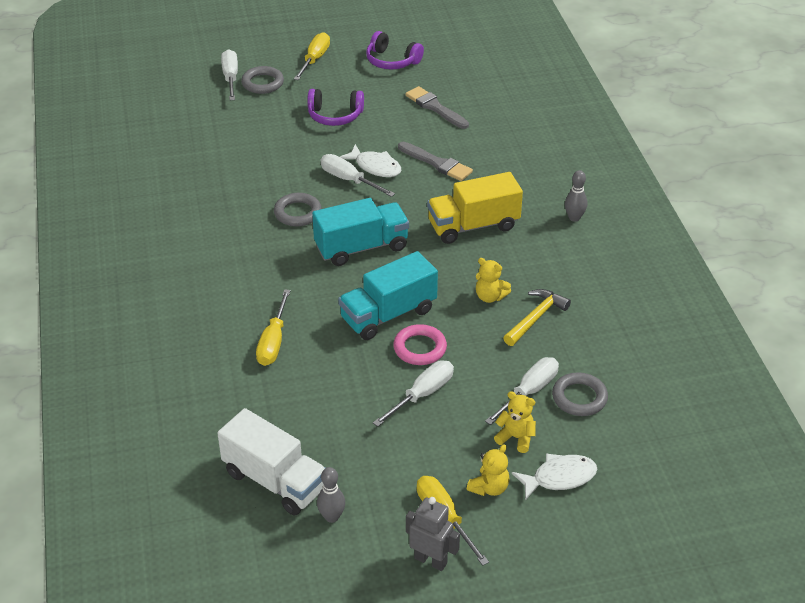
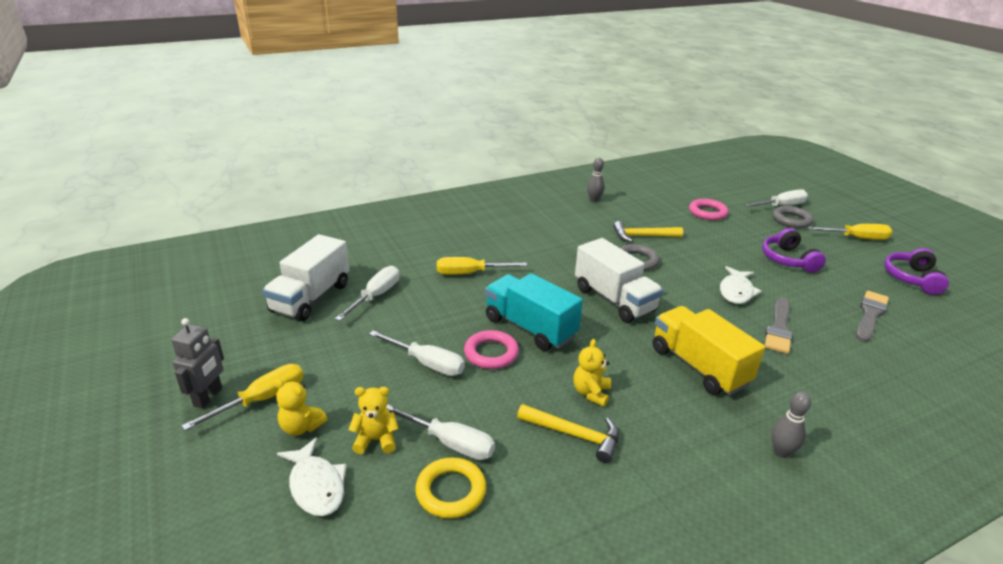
camera: 75 degrees right, 10 degrees down
turquoise truck [312,198,409,266] -> white truck [575,238,663,323]
grey bowling pin [317,467,345,523] -> grey bowling pin moved to [587,158,605,202]
white screwdriver [321,154,395,197] -> white screwdriver moved to [335,266,399,321]
yellow teddy bear [494,391,536,453] -> yellow teddy bear turned 105 degrees counterclockwise [349,387,399,454]
grey ring [552,372,608,416] -> yellow ring [415,457,487,519]
none -> yellow hammer [613,221,683,242]
none -> pink ring [689,199,728,220]

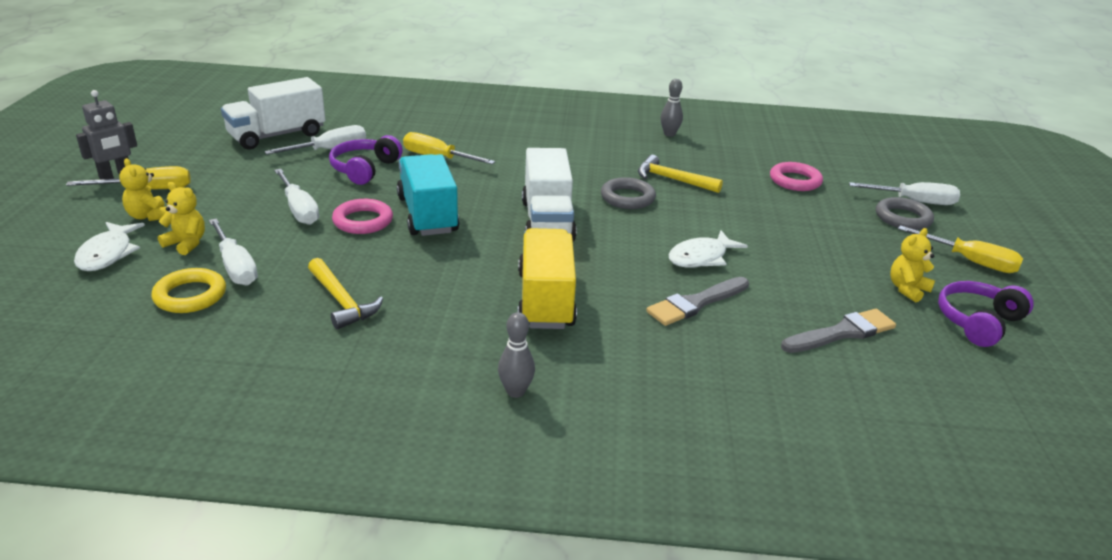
camera: 30 degrees right, 0 degrees up
yellow teddy bear [573,339,611,407] -> yellow teddy bear moved to [890,228,935,302]
purple headphones [762,228,826,273] -> purple headphones moved to [329,135,403,185]

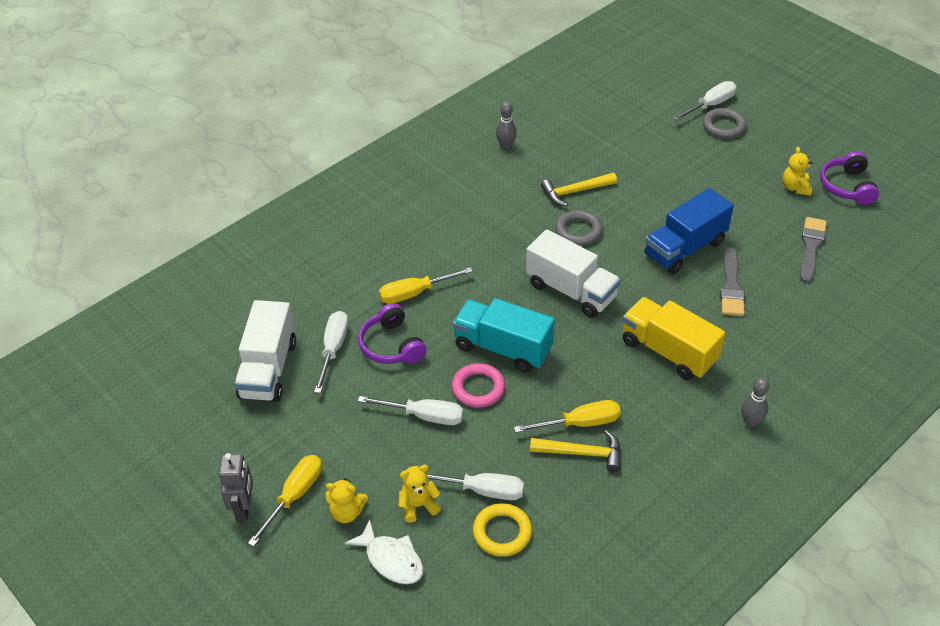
camera: 45 degrees left, 15 degrees up
white fish [669,231,748,268] -> blue truck [644,188,734,274]
pink ring [770,162,823,191] -> none
yellow screwdriver [898,225,1023,273] -> yellow screwdriver moved to [514,400,621,433]

